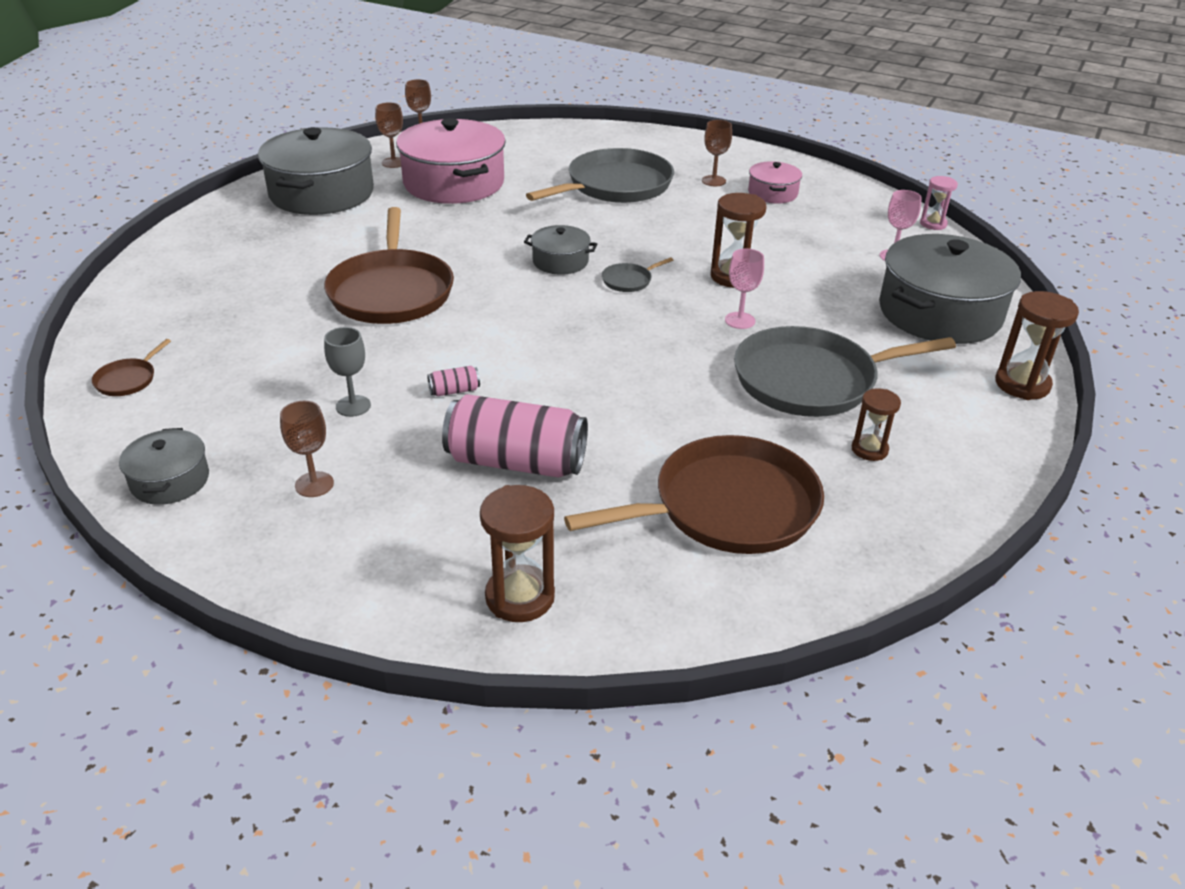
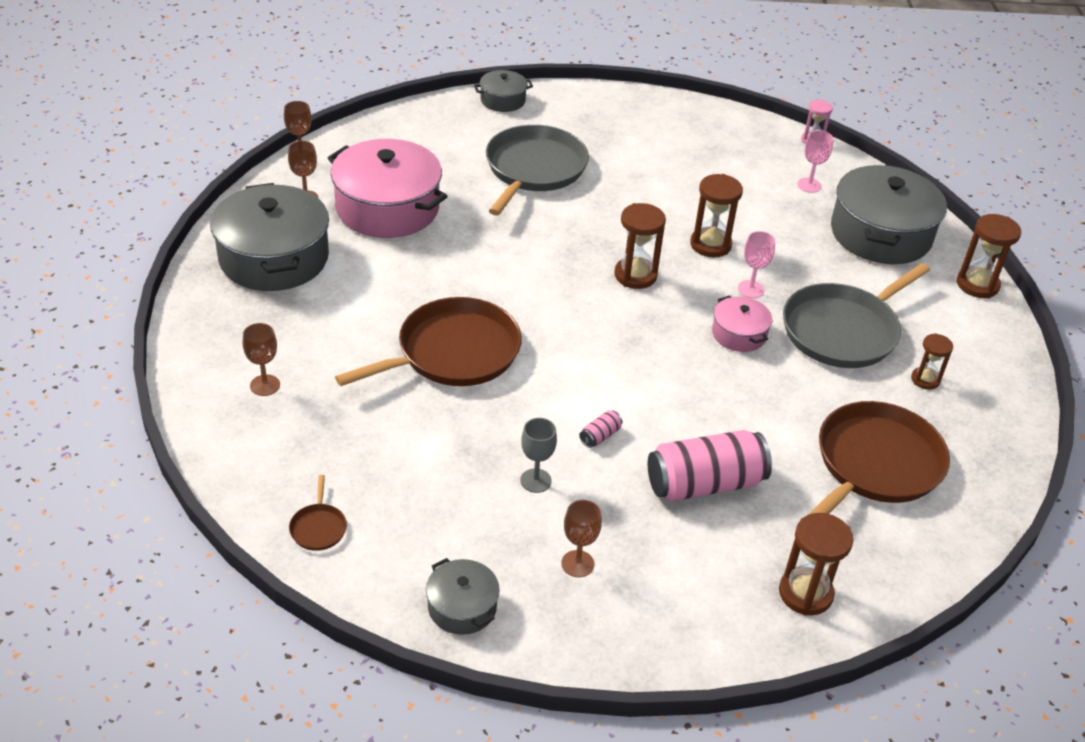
camera: 30 degrees left, 5 degrees up
brown pan [324,207,454,324] -> brown pan turned 90 degrees counterclockwise [335,297,522,386]
grey pot [524,225,597,275] -> grey pot moved to [474,70,533,112]
grey pan [602,257,673,292] -> brown hourglass [614,203,666,289]
brown goblet [702,120,732,186] -> brown goblet moved to [243,323,280,396]
pink pot [748,161,802,204] -> pink pot moved to [712,295,772,352]

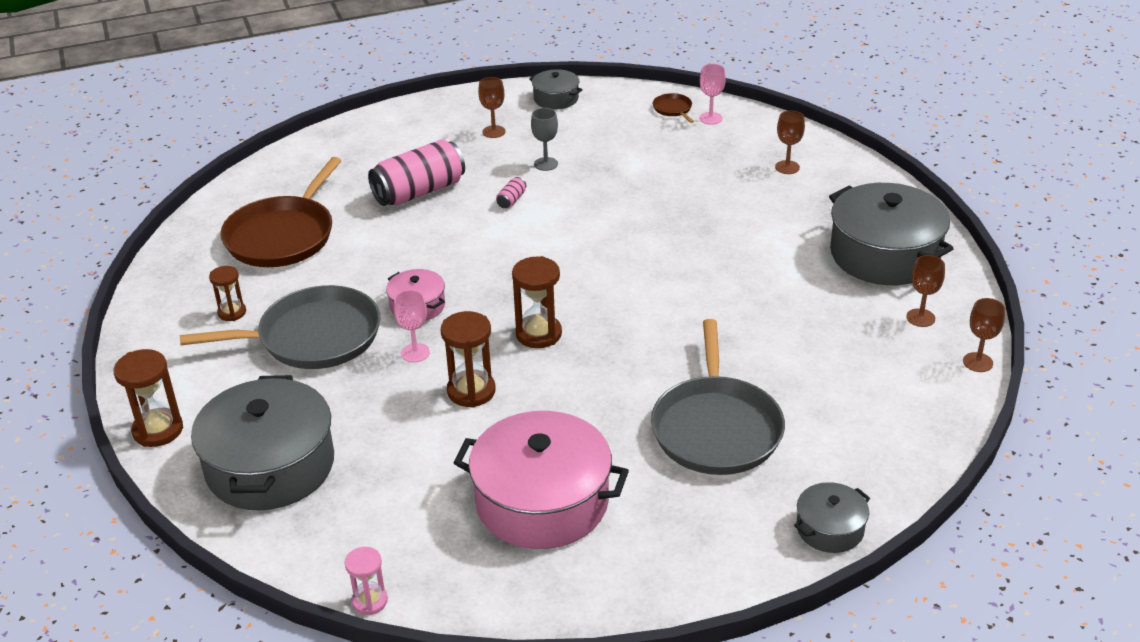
camera: 165 degrees right, 5 degrees down
pink pot [328,139,448,238] -> pink pot moved to [453,411,629,549]
brown pan [335,297,522,386] -> none
brown hourglass [779,513,853,616] -> none
grey pan [783,263,930,368] -> grey pan turned 45 degrees clockwise [180,285,381,369]
pink goblet [798,130,833,193] -> pink goblet moved to [699,64,726,125]

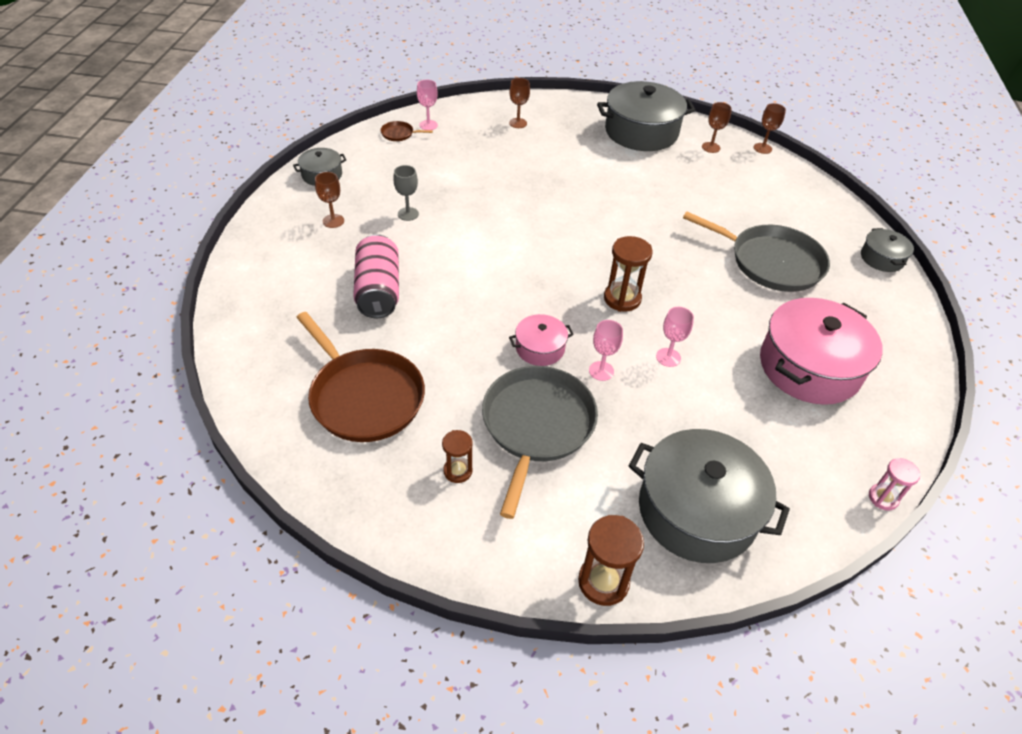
camera: 65 degrees left, 10 degrees up
brown hourglass [441,311,496,408] -> pink goblet [656,307,694,367]
pink can [496,177,526,208] -> none

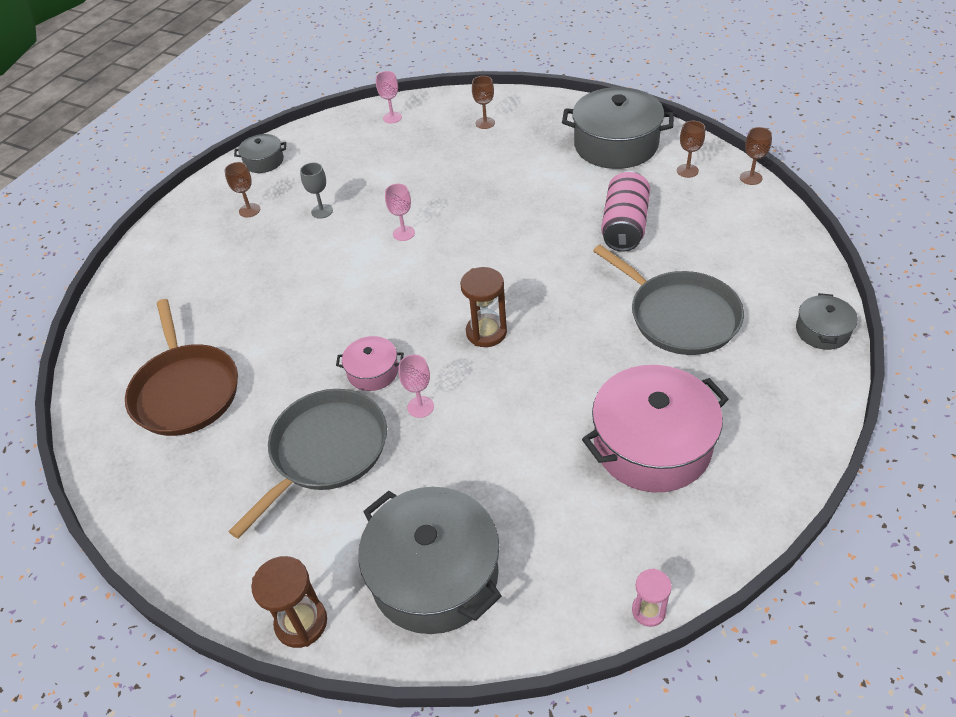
camera: 25 degrees right, 0 degrees up
pink can [353,234,399,318] -> pink can moved to [601,171,650,252]
brown pan [381,121,433,141] -> none
brown hourglass [442,430,473,483] -> none
pink goblet [656,307,694,367] -> pink goblet moved to [385,184,415,241]

